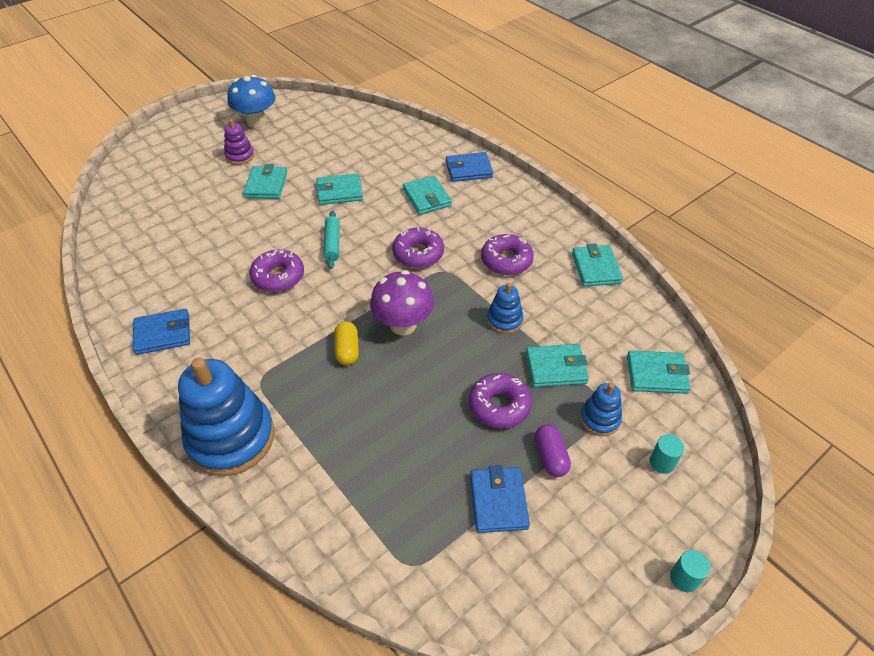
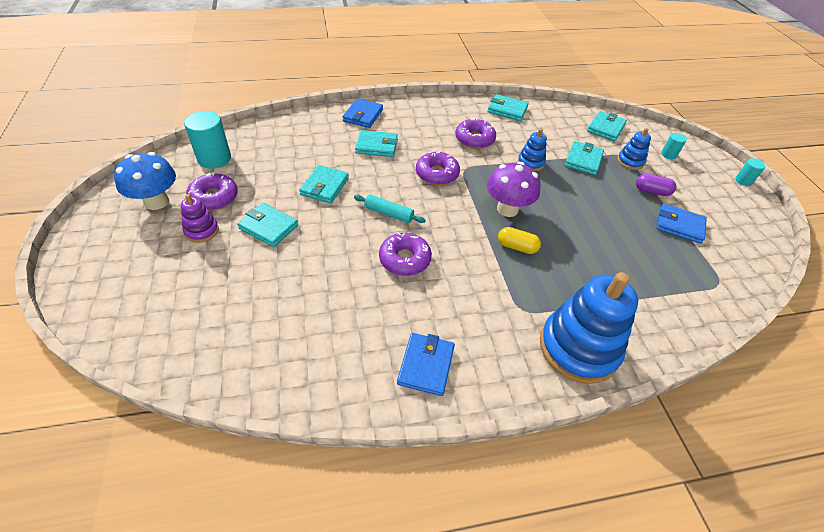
camera: 65 degrees left, 0 degrees up
purple donut [469,373,532,429] -> purple donut moved to [186,173,238,211]
none -> turquoise cylinder [184,111,231,169]

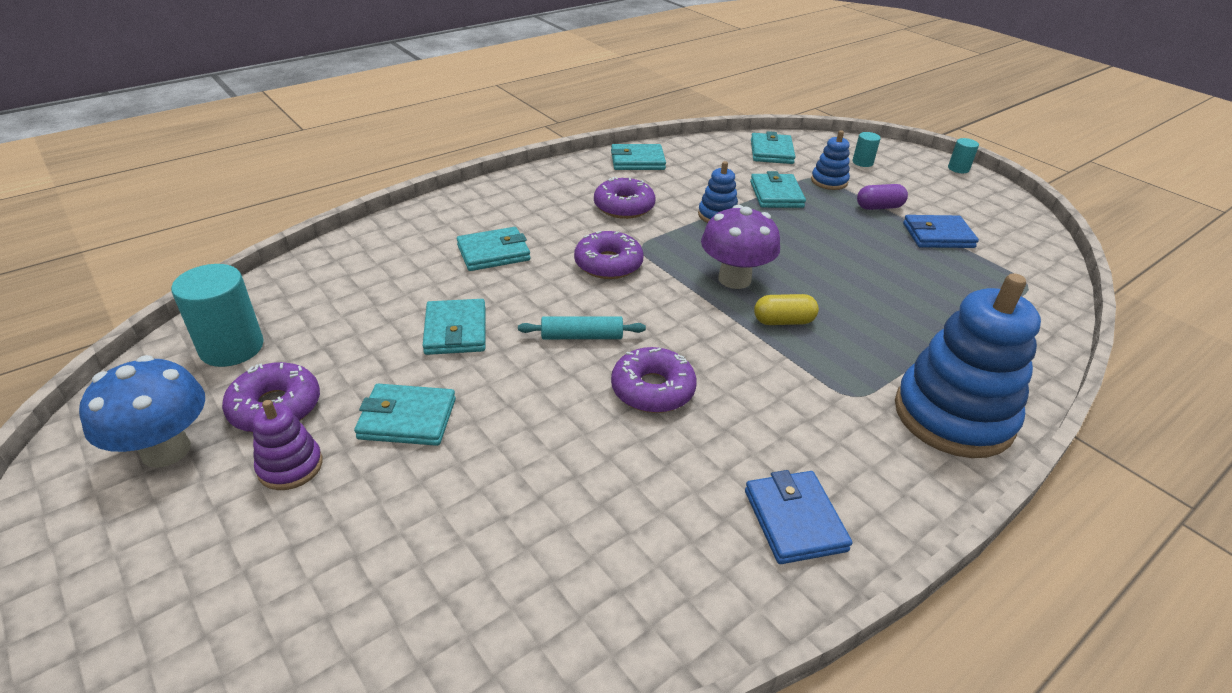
camera: 25 degrees left, 10 degrees down
blue wallet [343,98,383,128] -> none

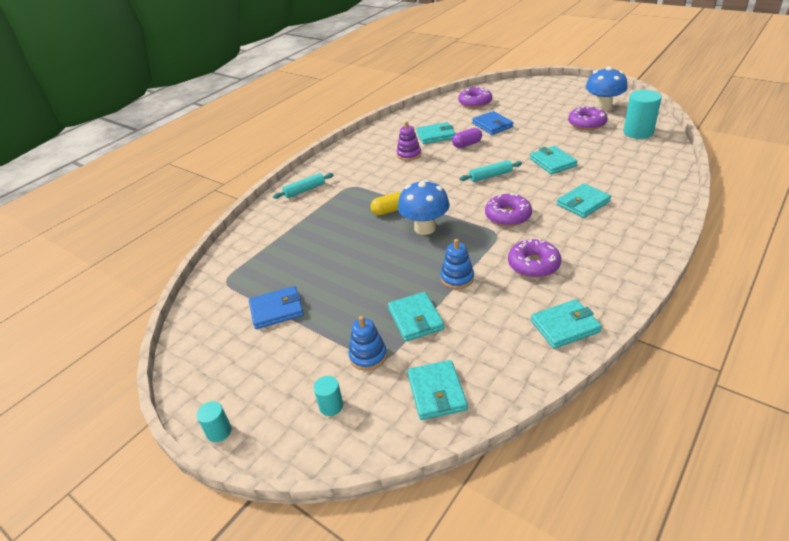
camera: 170 degrees right, 0 degrees up
purple stacking toy [253,400,323,490] -> purple stacking toy moved to [396,121,421,161]
turquoise wallet [354,384,456,446] -> turquoise wallet moved to [416,122,456,144]
purple donut [611,347,697,413] -> purple donut moved to [458,87,492,108]
purple mushroom [701,205,780,289] -> blue mushroom [398,179,450,235]
blue wallet [745,470,852,564] -> blue wallet moved to [472,111,514,135]
purple capsule [857,184,908,210] -> purple capsule moved to [452,128,482,148]
blue stacking toy [895,273,1041,458] -> turquoise rolling pin [273,173,333,199]

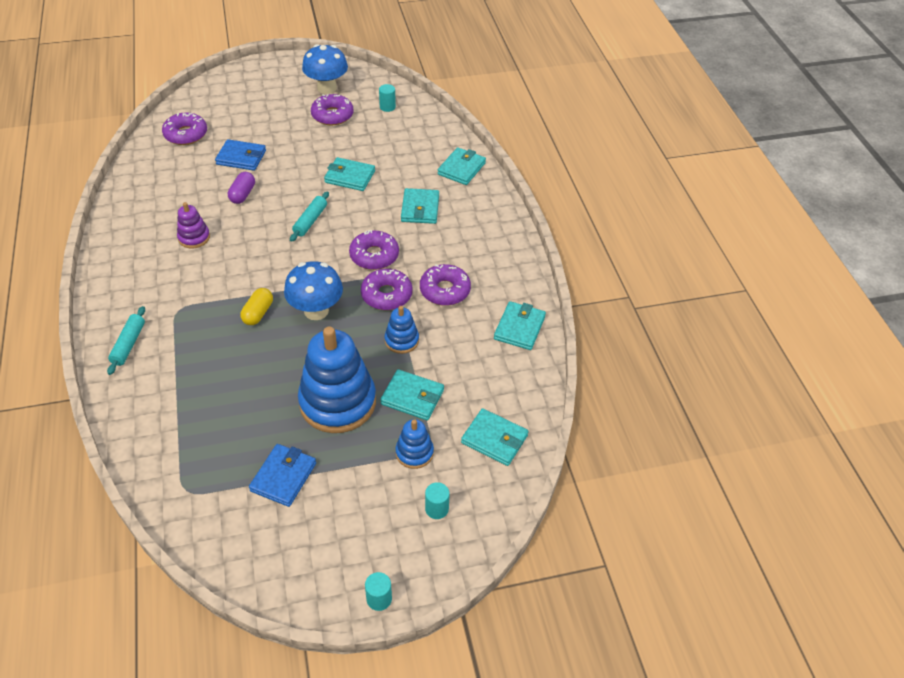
camera: 55 degrees left, 10 degrees up
turquoise wallet [416,122,456,144] -> turquoise wallet moved to [438,147,486,185]
turquoise cylinder [623,90,662,139] -> turquoise cylinder [379,84,396,112], size x0.52
none -> blue stacking toy [298,327,376,433]
none -> purple donut [361,269,412,310]

